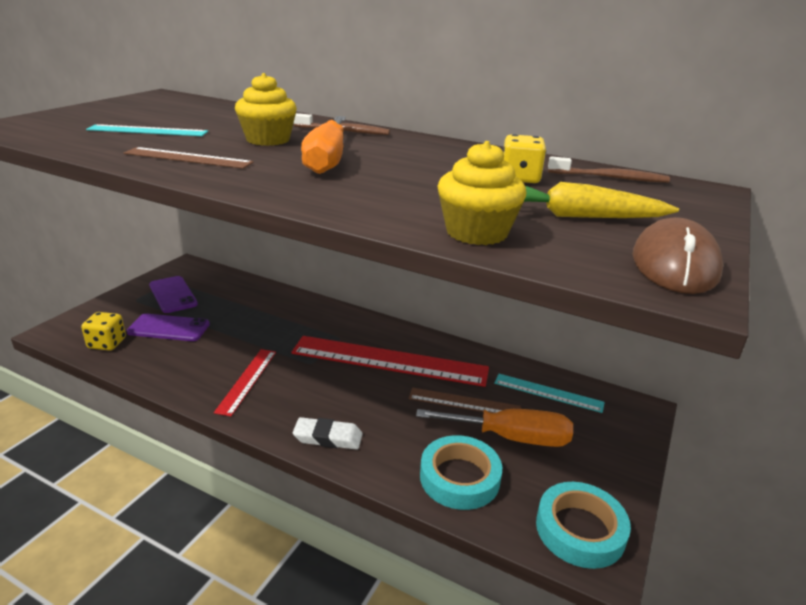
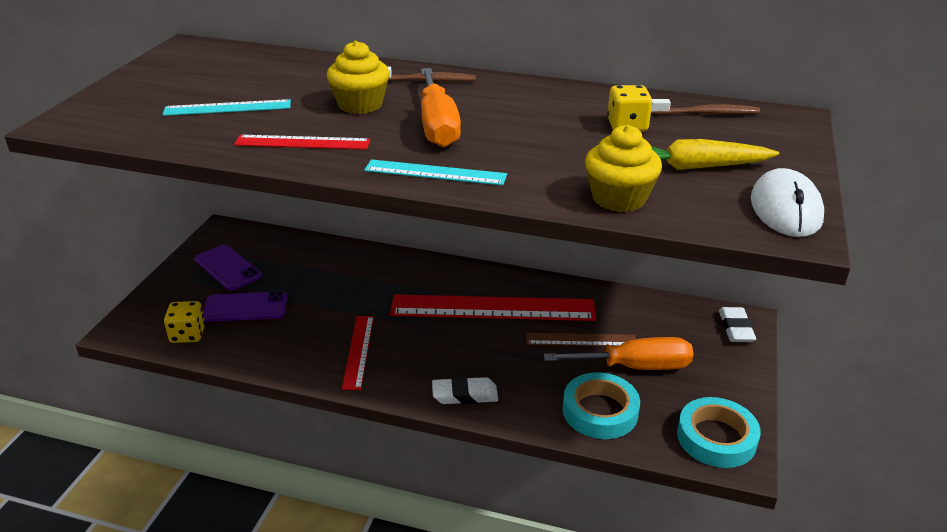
camera: 10 degrees left, 5 degrees up
brown ruler [124,147,254,169] -> red ruler [234,135,370,150]
turquoise ruler [494,374,605,413] -> turquoise ruler moved to [364,159,507,185]
brown mouse [633,217,723,294] -> white mouse [751,168,824,237]
none -> white eraser [719,307,756,342]

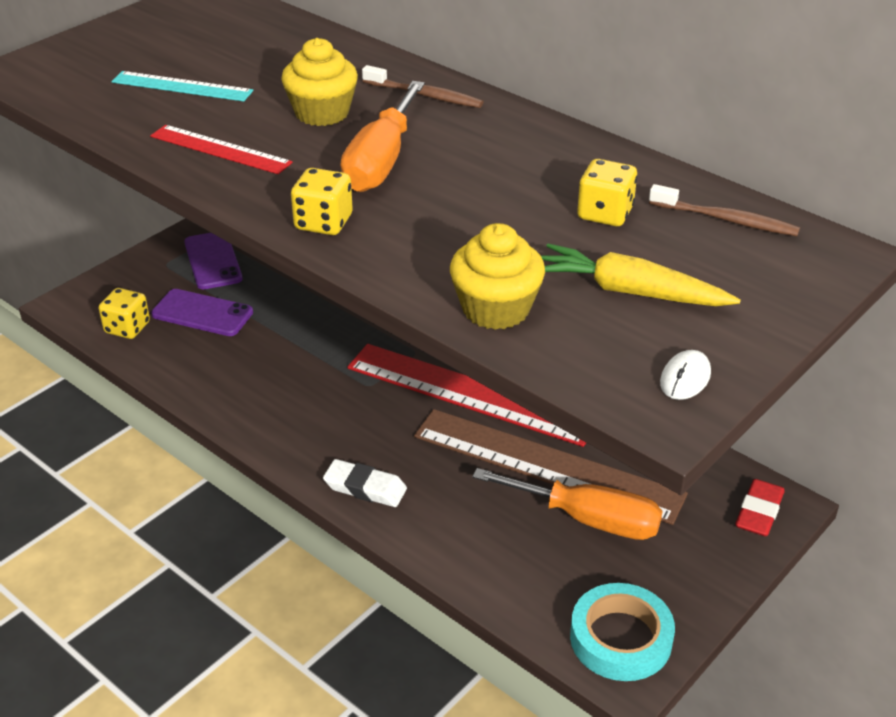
camera: 25 degrees right, 5 degrees up
red ruler [342,316,374,390] -> none
turquoise ruler [364,159,507,185] -> yellow dice [291,168,353,235]
brown ruler [526,333,636,347] -> brown ruler [414,409,688,525], size x1.94
turquoise tape [563,372,640,439] -> none
white eraser [719,307,756,342] -> red eraser [735,479,785,537]
white mouse [751,168,824,237] -> white mouse [660,350,711,400], size x0.51

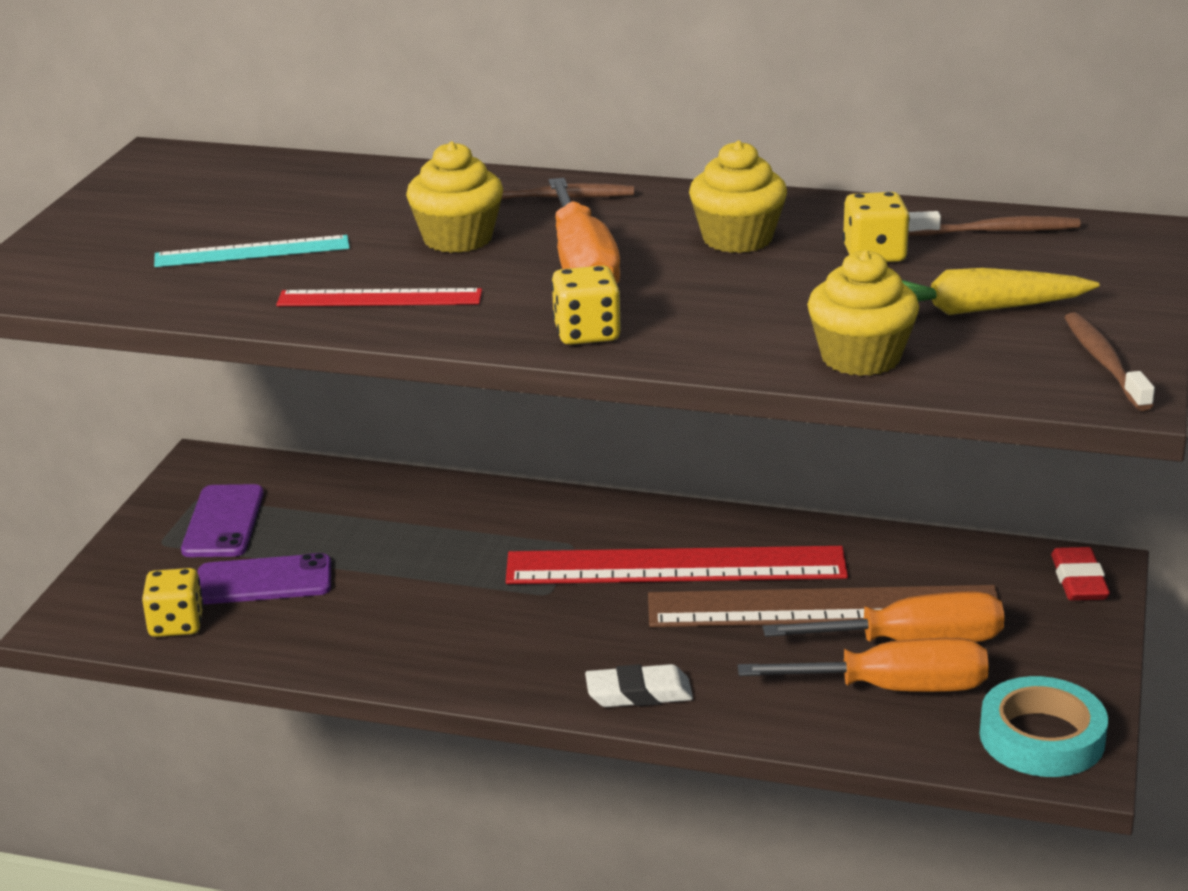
camera: 25 degrees left, 10 degrees down
purple phone [184,233,243,289] -> purple phone turned 45 degrees clockwise [181,484,264,557]
white mouse [660,350,711,400] -> brown toothbrush [1064,312,1155,411]
none -> yellow cupcake [689,141,787,253]
none -> orange screwdriver [737,638,989,692]

